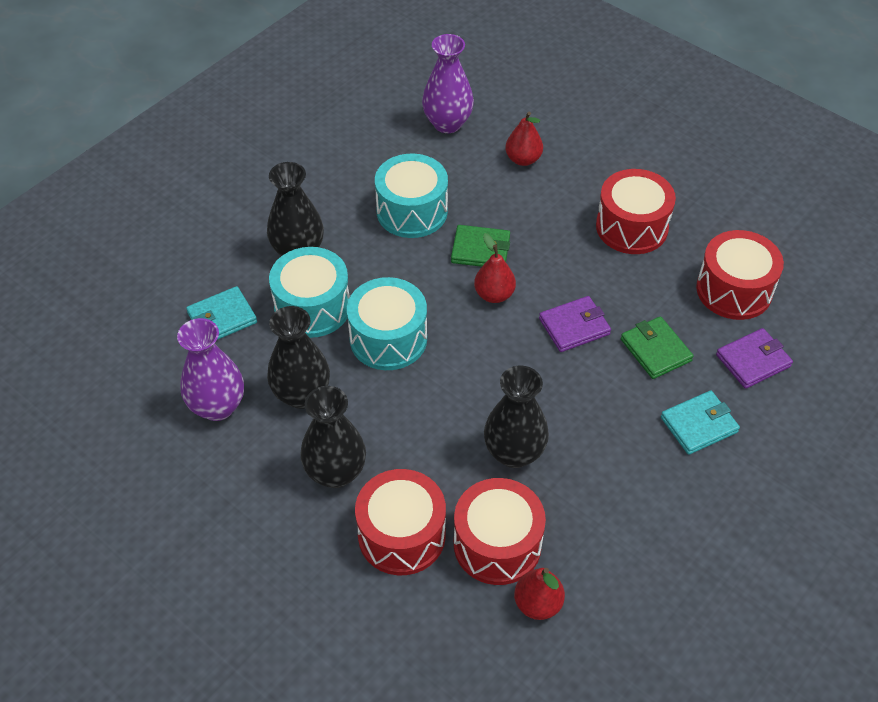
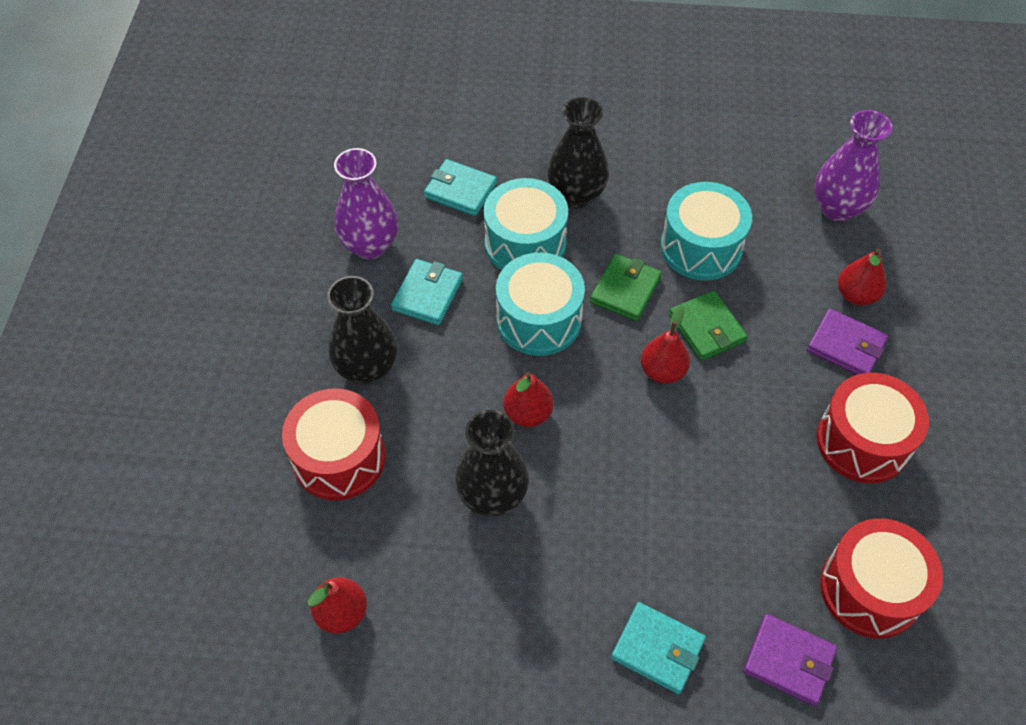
camera: 55 degrees right, 5 degrees up
black vase [267,306,330,409] -> turquoise wallet [391,259,463,325]
red drum [454,478,546,585] -> none
purple wallet [539,296,611,352] -> purple wallet moved to [807,309,888,375]
green wallet [621,316,694,379] -> green wallet moved to [590,254,662,321]
none -> red pear [503,372,553,427]

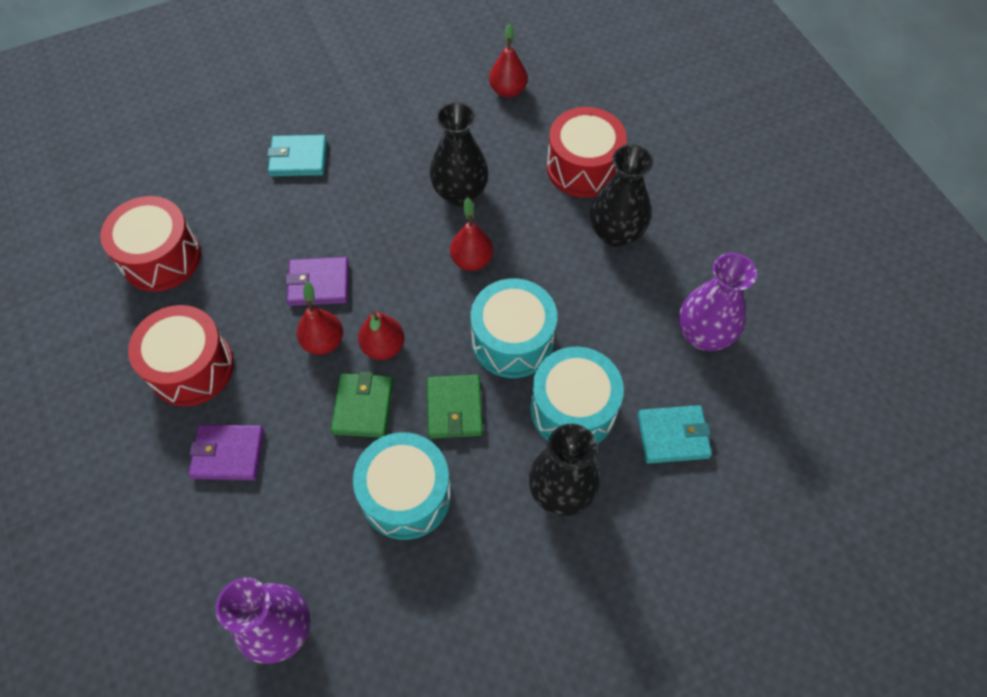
camera: 150 degrees right, 5 degrees up
turquoise wallet [391,259,463,325] -> none
green wallet [669,291,748,361] -> green wallet turned 60 degrees clockwise [331,372,393,438]
purple wallet [743,614,837,706] -> purple wallet moved to [285,257,349,306]
red pear [838,248,886,306] -> red pear moved to [297,281,343,355]

